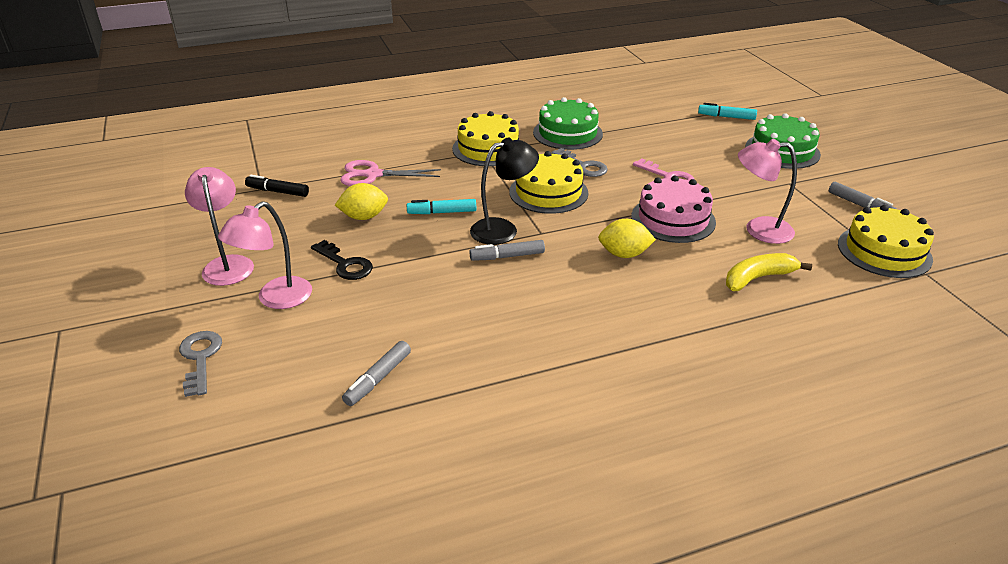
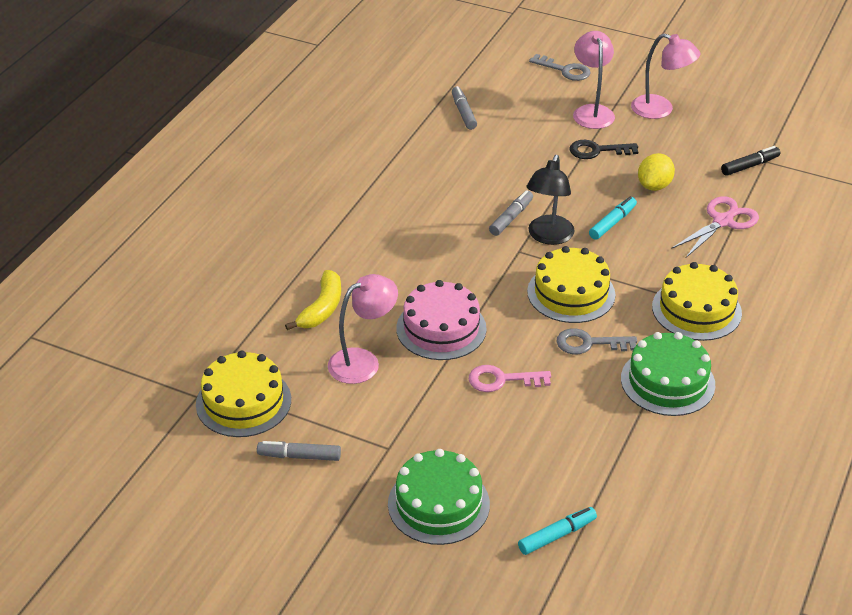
camera: 135 degrees right, 5 degrees up
yellow lemon [598,219,656,258] -> none

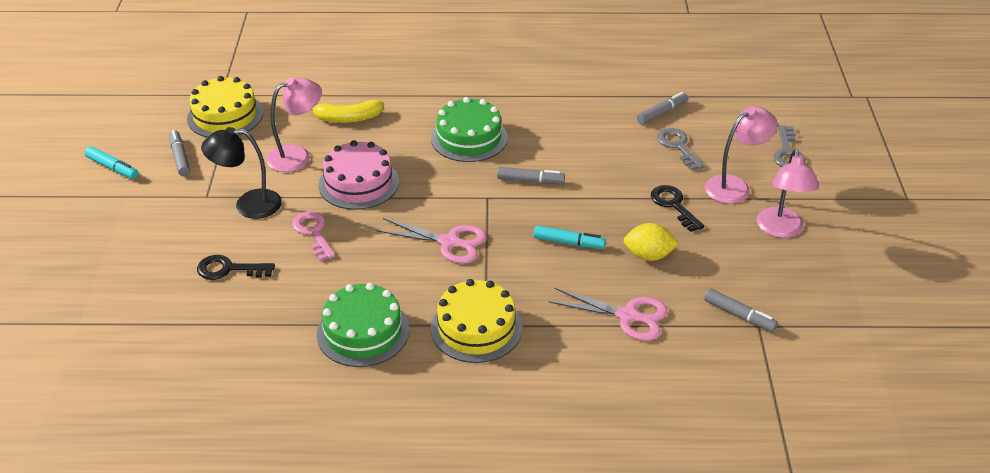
camera: 65 degrees right, 0 degrees up
pink lamp [328,274,398,384] -> pink lamp turned 60 degrees counterclockwise [266,78,322,172]
green cake [388,449,490,545] -> green cake moved to [431,97,508,162]
turquoise marker [518,507,597,555] -> turquoise marker moved to [85,146,139,179]
black lamp [526,155,575,245] -> black lamp moved to [201,127,282,219]
yellow cake [527,246,615,323] -> pink scissors [376,218,487,264]
grey key [556,328,637,355] -> grey key moved to [657,128,705,171]
black marker [721,146,780,176] -> grey marker [704,289,778,332]
none -> black key [197,255,275,280]

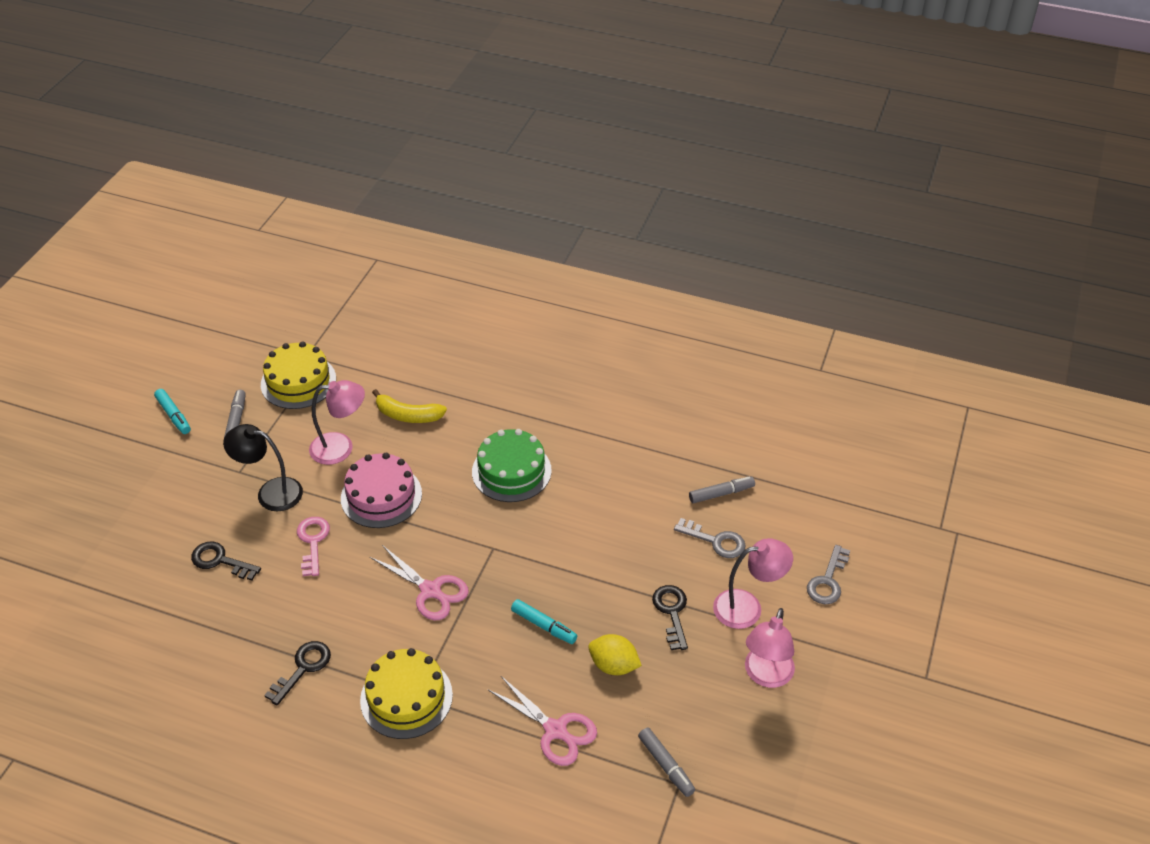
camera: 20 degrees right, 5 degrees up
green cake [317,283,409,367] -> black key [264,641,331,706]
grey marker [497,167,565,184] -> none
grey key [657,128,705,171] -> grey key turned 120 degrees clockwise [674,518,746,558]

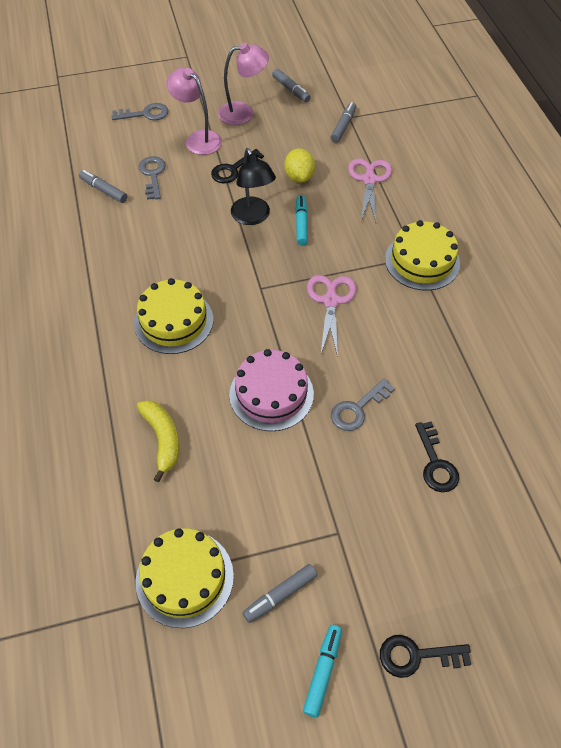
camera: 125 degrees left, 10 degrees up
black lamp [223,424,303,511] -> black lamp moved to [231,148,276,225]
black key [264,641,331,706] -> black key moved to [380,635,471,678]
pink key [297,517,330,576] -> grey key [331,379,395,431]
pink lamp [309,380,365,465] -> none
green cake [472,429,552,502] -> yellow cake [134,278,213,354]
none -> grey marker [272,69,311,102]

